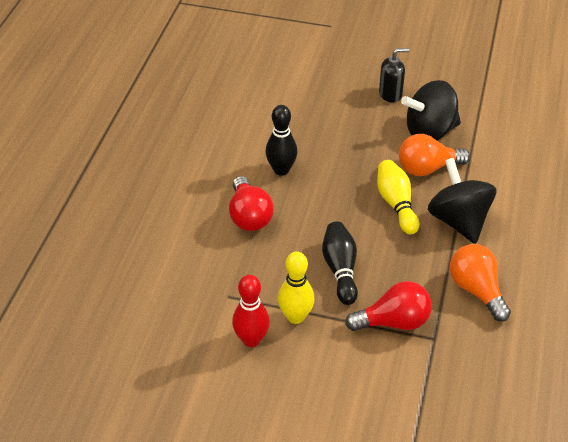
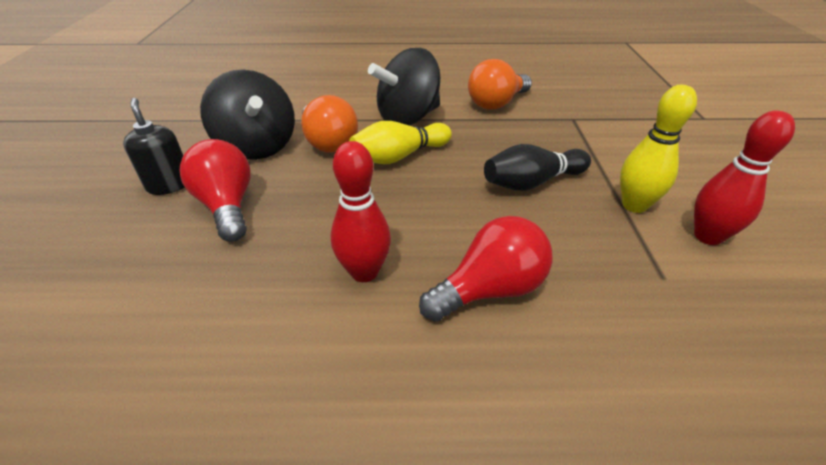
camera: 105 degrees left, 5 degrees down
black bowling pin [266,105,297,176] -> red bowling pin [331,141,391,282]
red light bulb [345,281,432,331] -> red light bulb moved to [180,139,251,242]

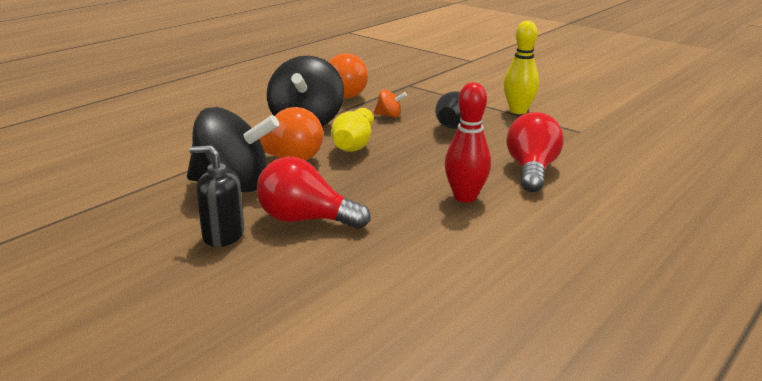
camera: 50 degrees left, 15 degrees down
red bowling pin [694,110,795,245] -> none
none -> orange spinning top [374,89,407,118]

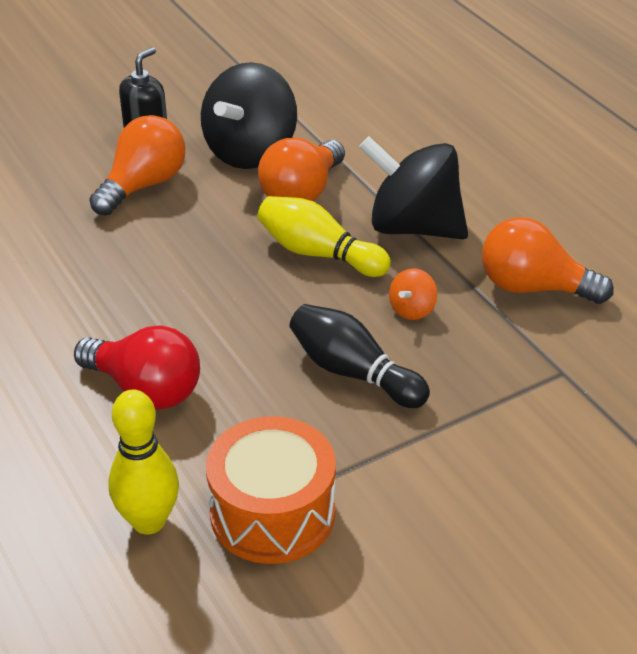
camera: 110 degrees right, 15 degrees up
red light bulb [257,157,370,229] -> orange light bulb [89,115,185,216]
red bowling pin [444,82,491,203] -> none
yellow bowling pin [504,21,539,114] -> yellow bowling pin moved to [108,390,179,534]
none -> orange drum [206,416,336,564]

